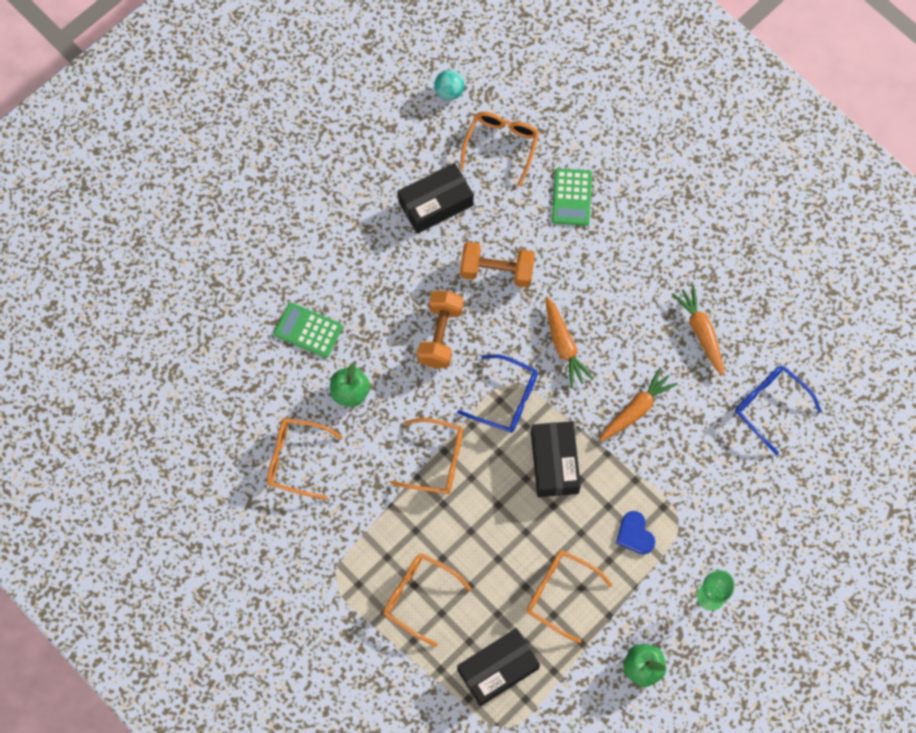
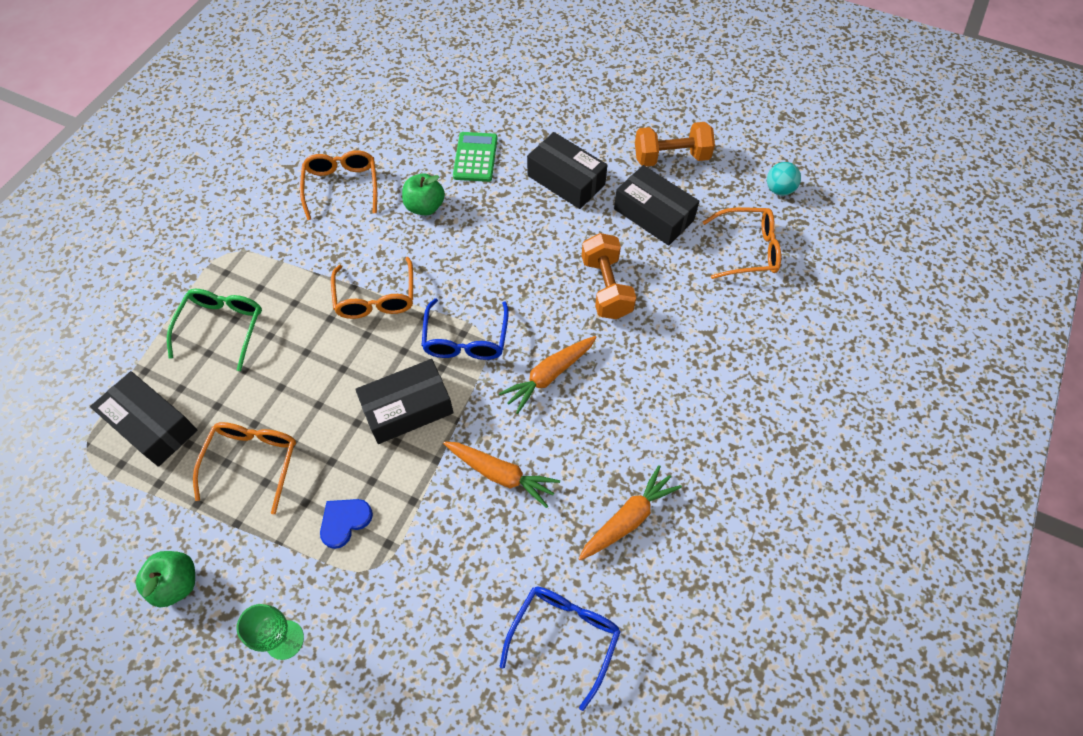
camera: 70 degrees right, 10 degrees down
orange glasses [383,554,472,647] -> green glasses [167,289,262,371]
orange dumbbell [417,291,463,368] -> orange dumbbell moved to [635,122,715,167]
green calculator [552,168,592,226] -> none
none -> black box [527,132,607,209]

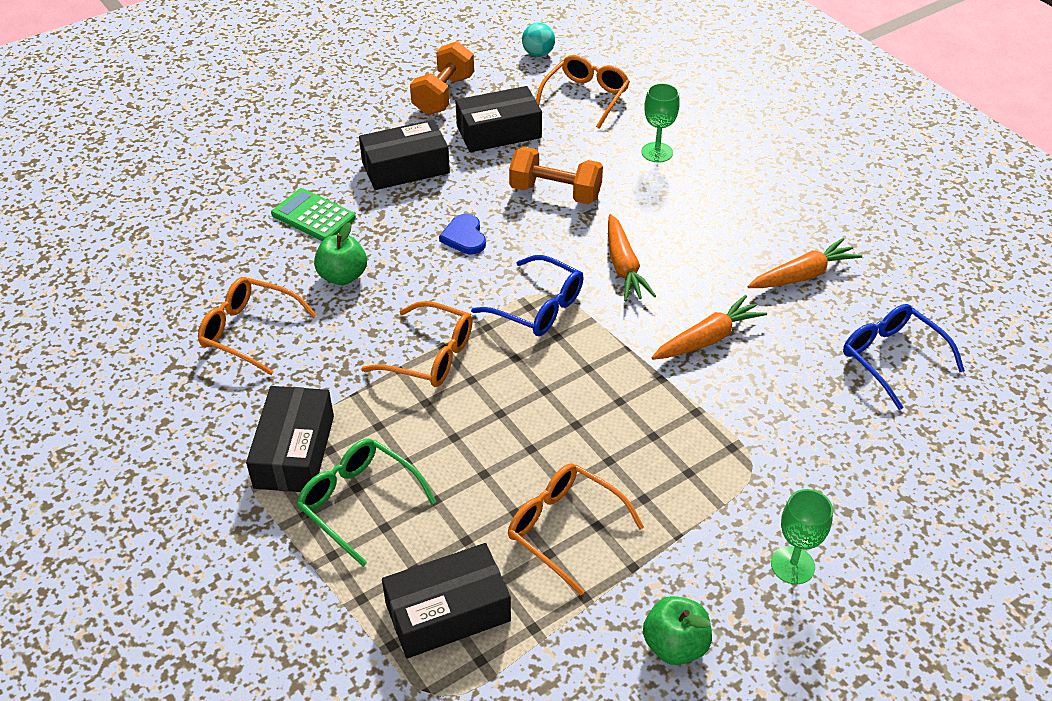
camera: 60 degrees left, 15 degrees down
blue heart [320,499,373,549] -> blue heart moved to [439,214,486,254]
black box [355,359,453,444] -> black box moved to [246,386,334,492]
orange carrot [578,465,682,561] -> orange carrot turned 75 degrees clockwise [747,238,862,288]
none -> green goblet [641,83,680,162]

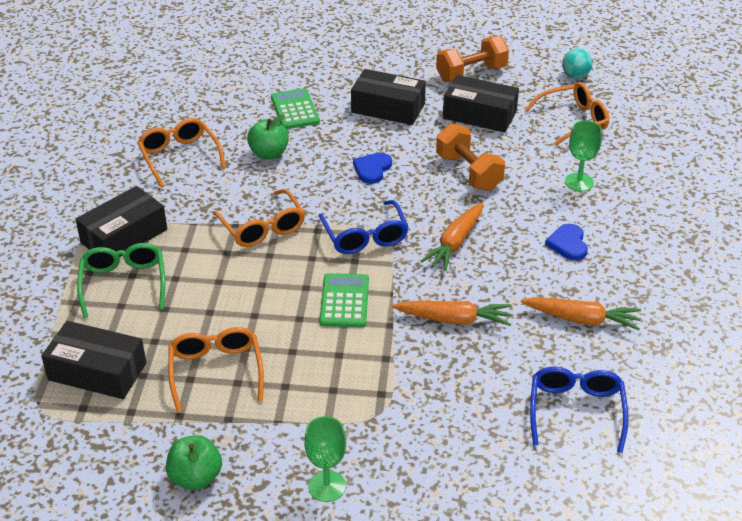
camera: 40 degrees right, 5 degrees down
none -> green calculator [319,273,369,327]
none -> blue heart [545,224,588,261]

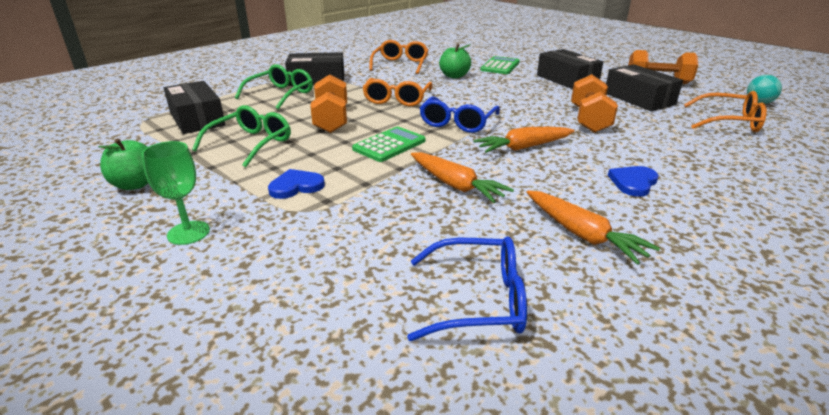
camera: 40 degrees right, 10 degrees down
orange glasses [168,327,264,413] -> green glasses [192,105,291,167]
blue heart [353,152,392,184] -> blue heart moved to [268,169,325,199]
blue glasses [530,367,629,453] -> blue glasses turned 45 degrees clockwise [407,236,527,341]
green goblet [565,120,602,192] -> none
none -> orange dumbbell [310,74,347,133]

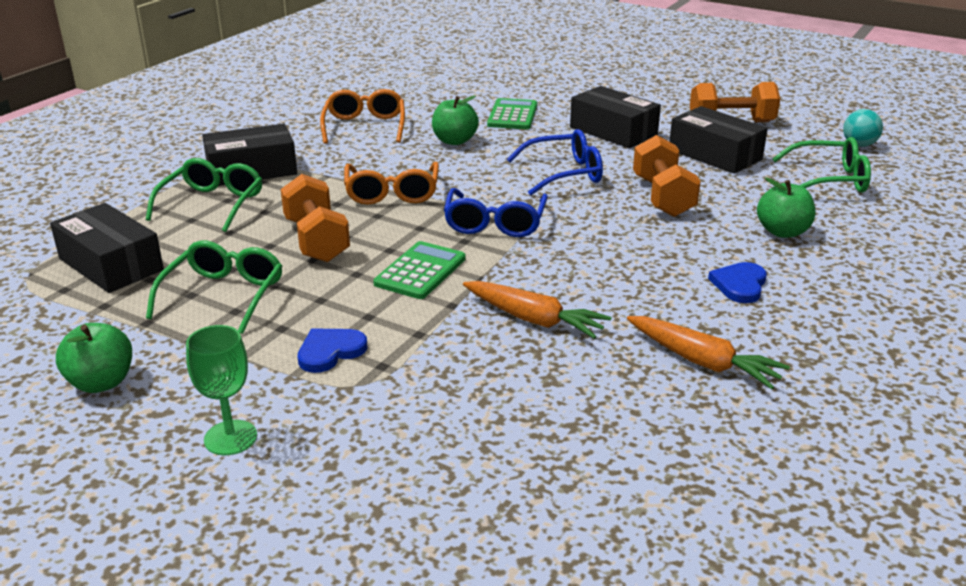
camera: 15 degrees left, 0 degrees up
blue glasses [407,236,527,341] -> blue glasses moved to [507,129,603,195]
orange carrot [473,127,575,153] -> none
orange glasses [684,91,767,132] -> green glasses [772,137,871,193]
none -> green apple [757,178,816,238]

